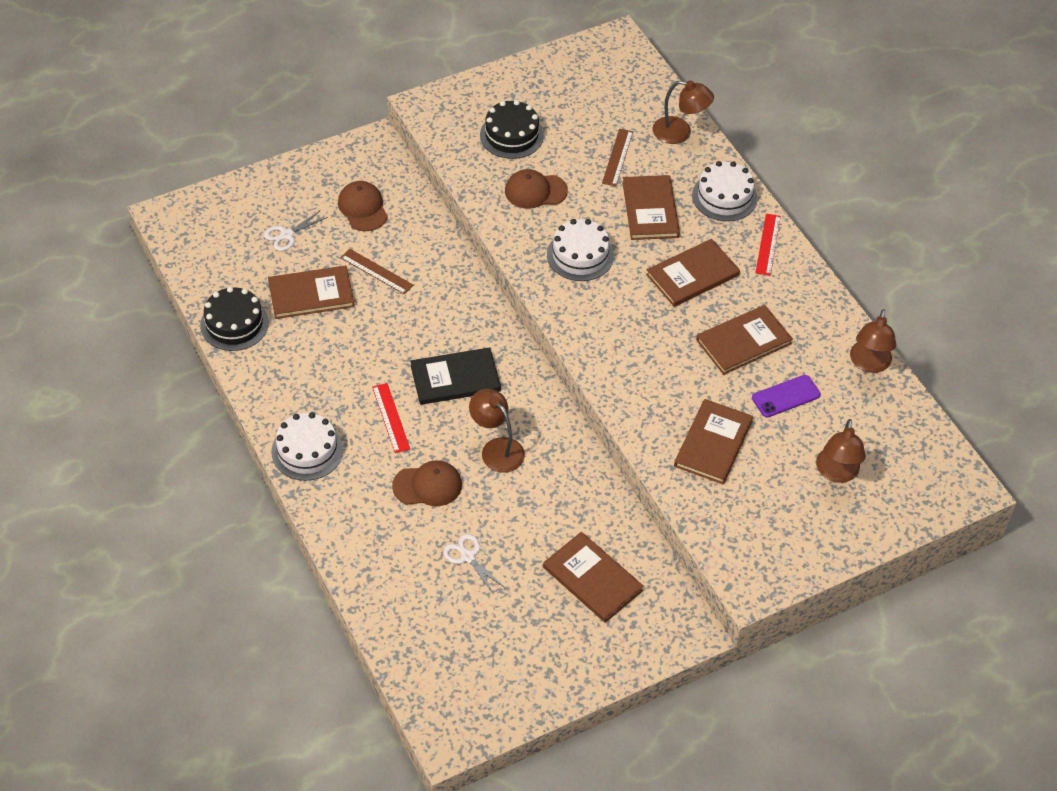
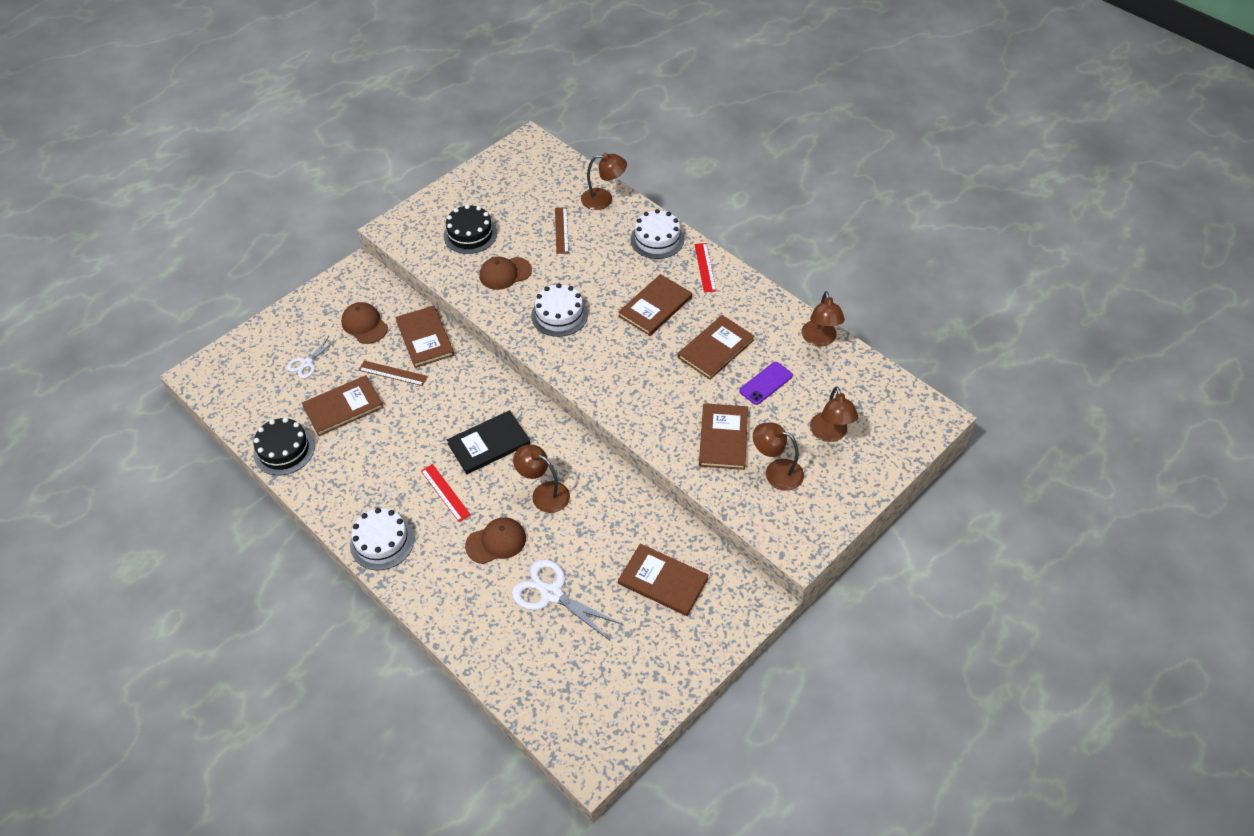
camera: 15 degrees left, 0 degrees up
white scissors [443,534,505,595] -> white scissors [512,559,623,640], size x1.72
brown book [622,175,680,240] -> brown book moved to [395,306,454,368]
none -> brown lamp [753,422,804,491]

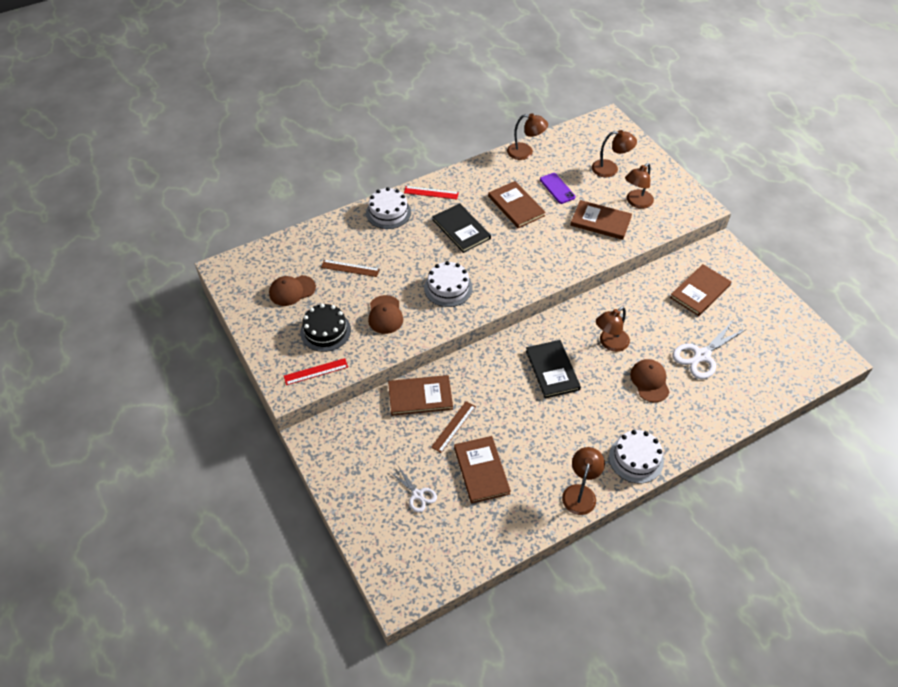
camera: 75 degrees left, 0 degrees up
black cake [253,418,315,475] -> none
brown cap [341,302,388,344] -> brown cap moved to [269,275,316,306]
red ruler [421,464,471,522] -> red ruler moved to [284,358,348,385]
brown lamp [581,153,627,210] -> brown lamp moved to [562,447,605,515]
brown book [618,274,692,336] -> black book [432,203,491,253]

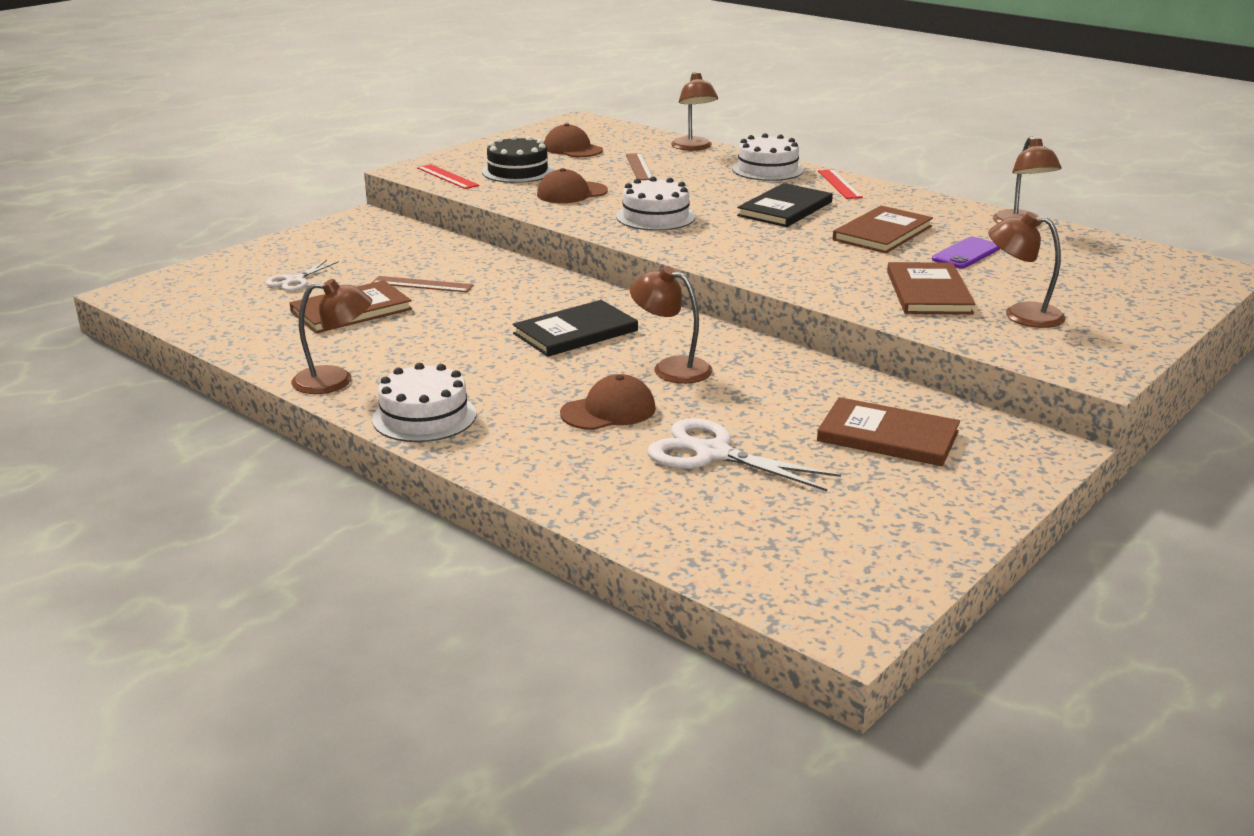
camera: 70 degrees right, 25 degrees down
brown book [388,375,453,416] -> none
brown lamp [592,130,637,177] -> brown lamp moved to [671,72,718,151]

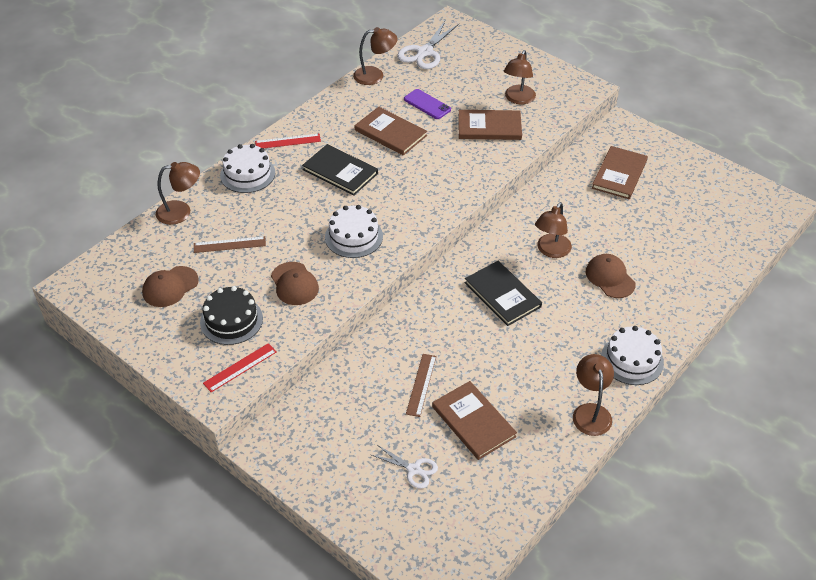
camera: 90 degrees left, 20 degrees up
white scissors [647,418,841,491] -> white scissors moved to [397,21,459,69]

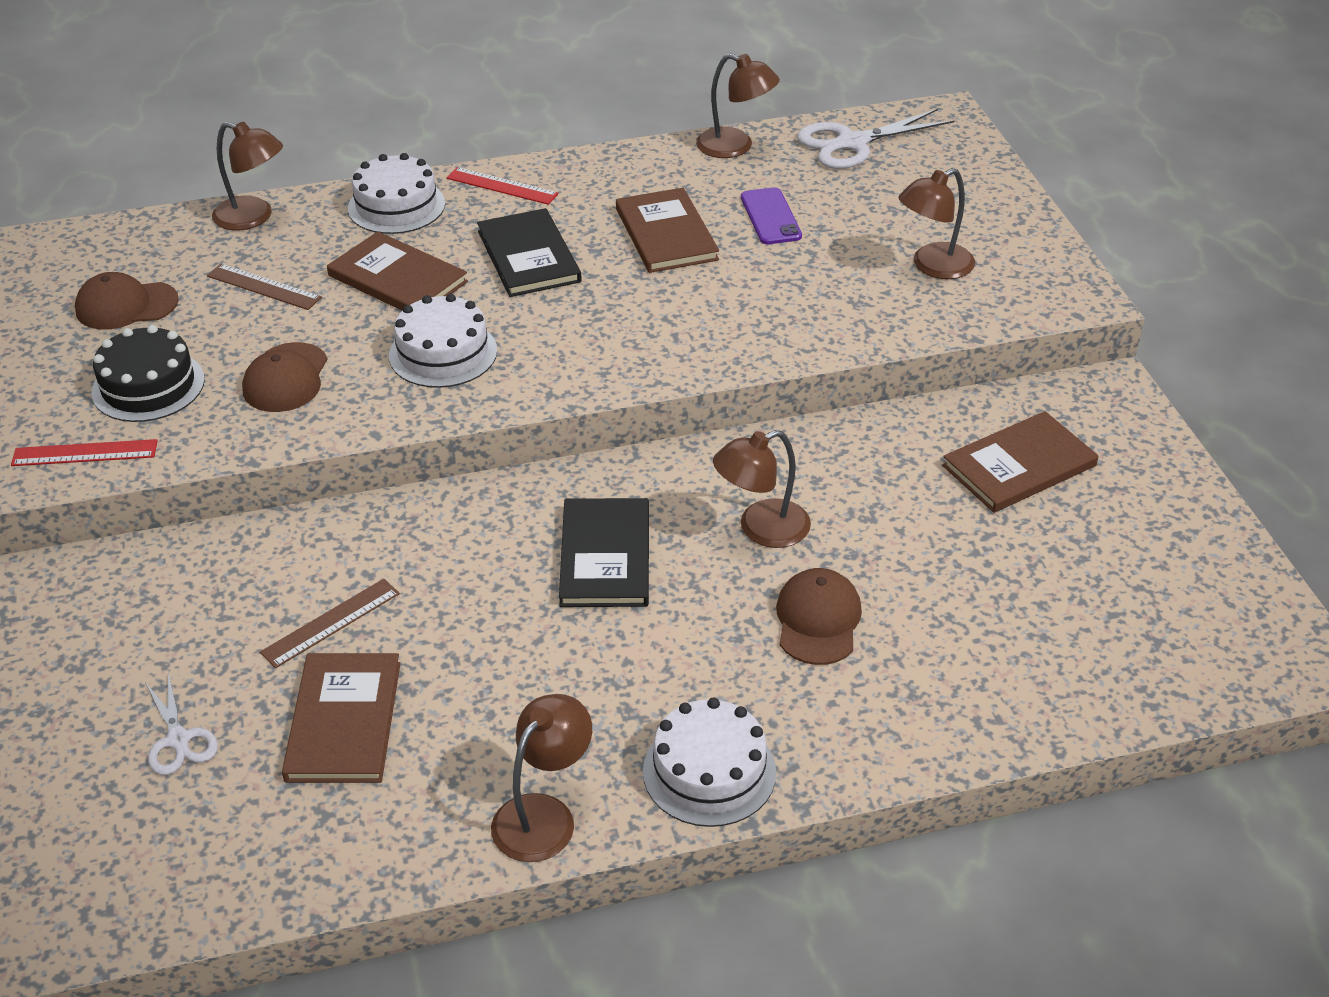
camera: 35 degrees right, 5 degrees down
brown book [458,110,522,140] -> brown book moved to [327,231,468,311]

